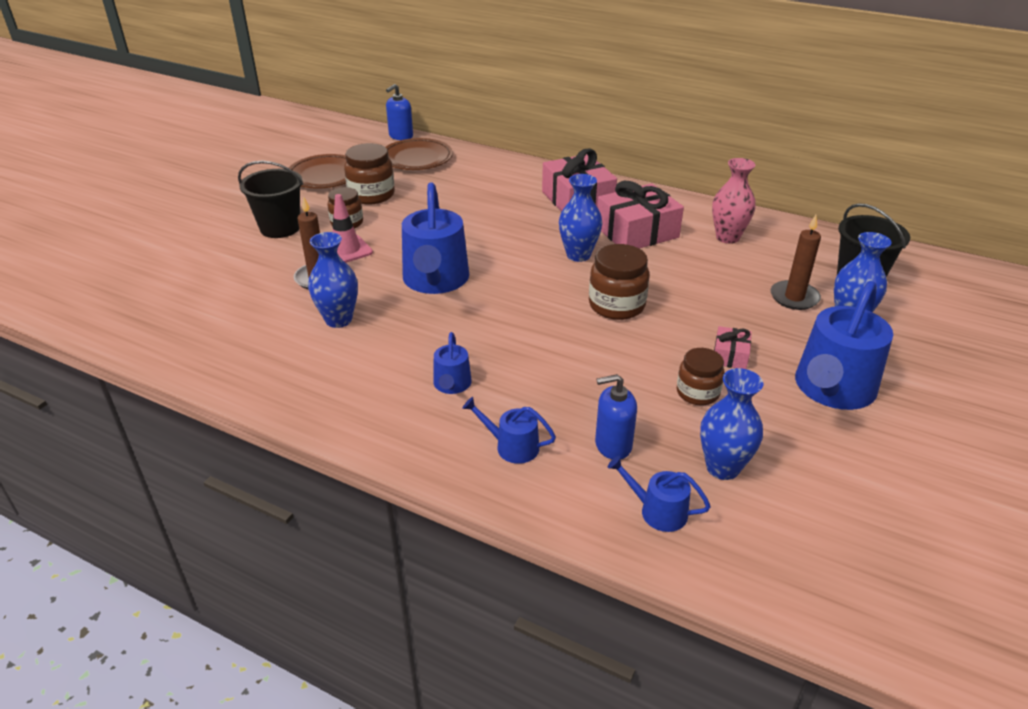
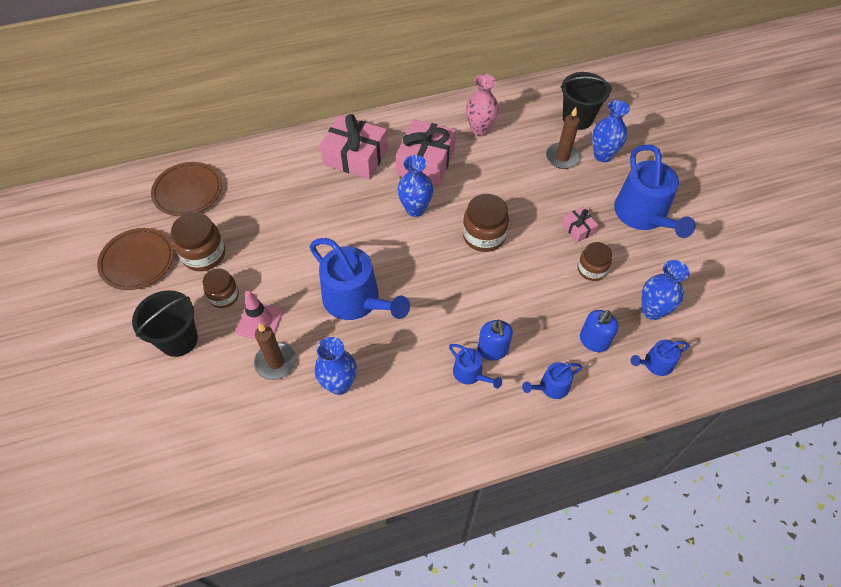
camera: 45 degrees left, 20 degrees up
blue soap dispenser [386,84,413,140] -> blue soap dispenser moved to [477,320,513,361]

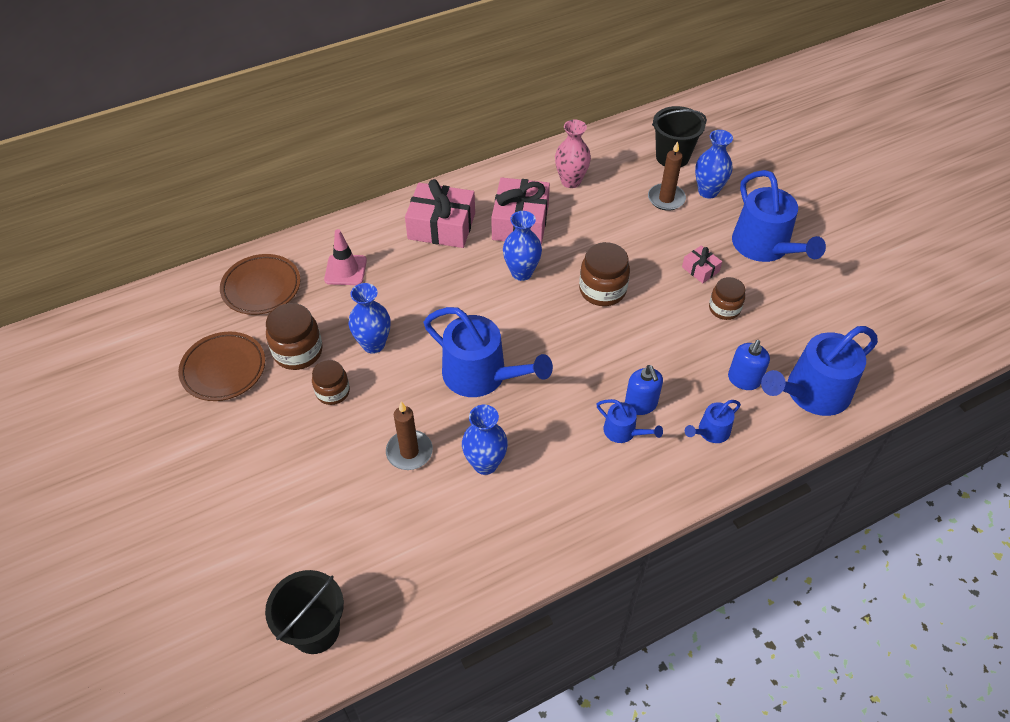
camera: 10 degrees left, 5 degrees down
black bucket [132,290,198,357] -> black bucket moved to [265,570,344,654]
pink traffic cone [236,290,283,339] -> pink traffic cone moved to [324,229,367,285]
blue watering can [630,340,689,376] -> blue watering can [761,326,878,416], size x2.07
blue vase [641,260,689,320] -> blue vase moved to [349,283,390,354]

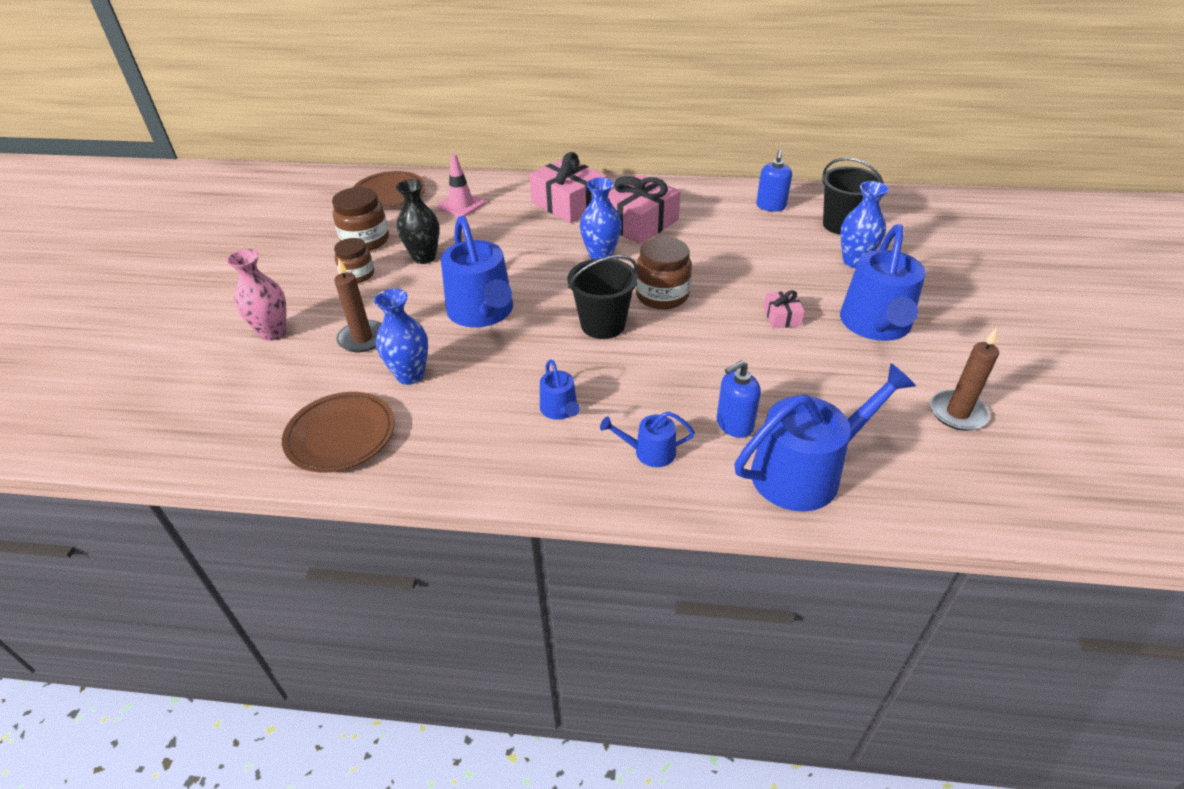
camera: 35 degrees right, 10 degrees down
brown plate [178,332,265,401] -> brown plate moved to [282,392,395,472]
black bucket [265,570,344,654] -> black bucket moved to [567,255,638,339]
blue vase [349,283,390,354] -> black vase [396,179,439,264]
pink vase [555,119,591,188] -> pink vase moved to [227,249,286,341]
blue soap dispenser [625,365,663,415] -> blue soap dispenser moved to [756,150,792,211]
brown candle [648,141,686,211] -> brown candle moved to [930,328,999,431]
brown jar [709,277,745,320] -> none
blue watering can [761,326,878,416] -> blue watering can turned 150 degrees clockwise [735,363,916,512]

